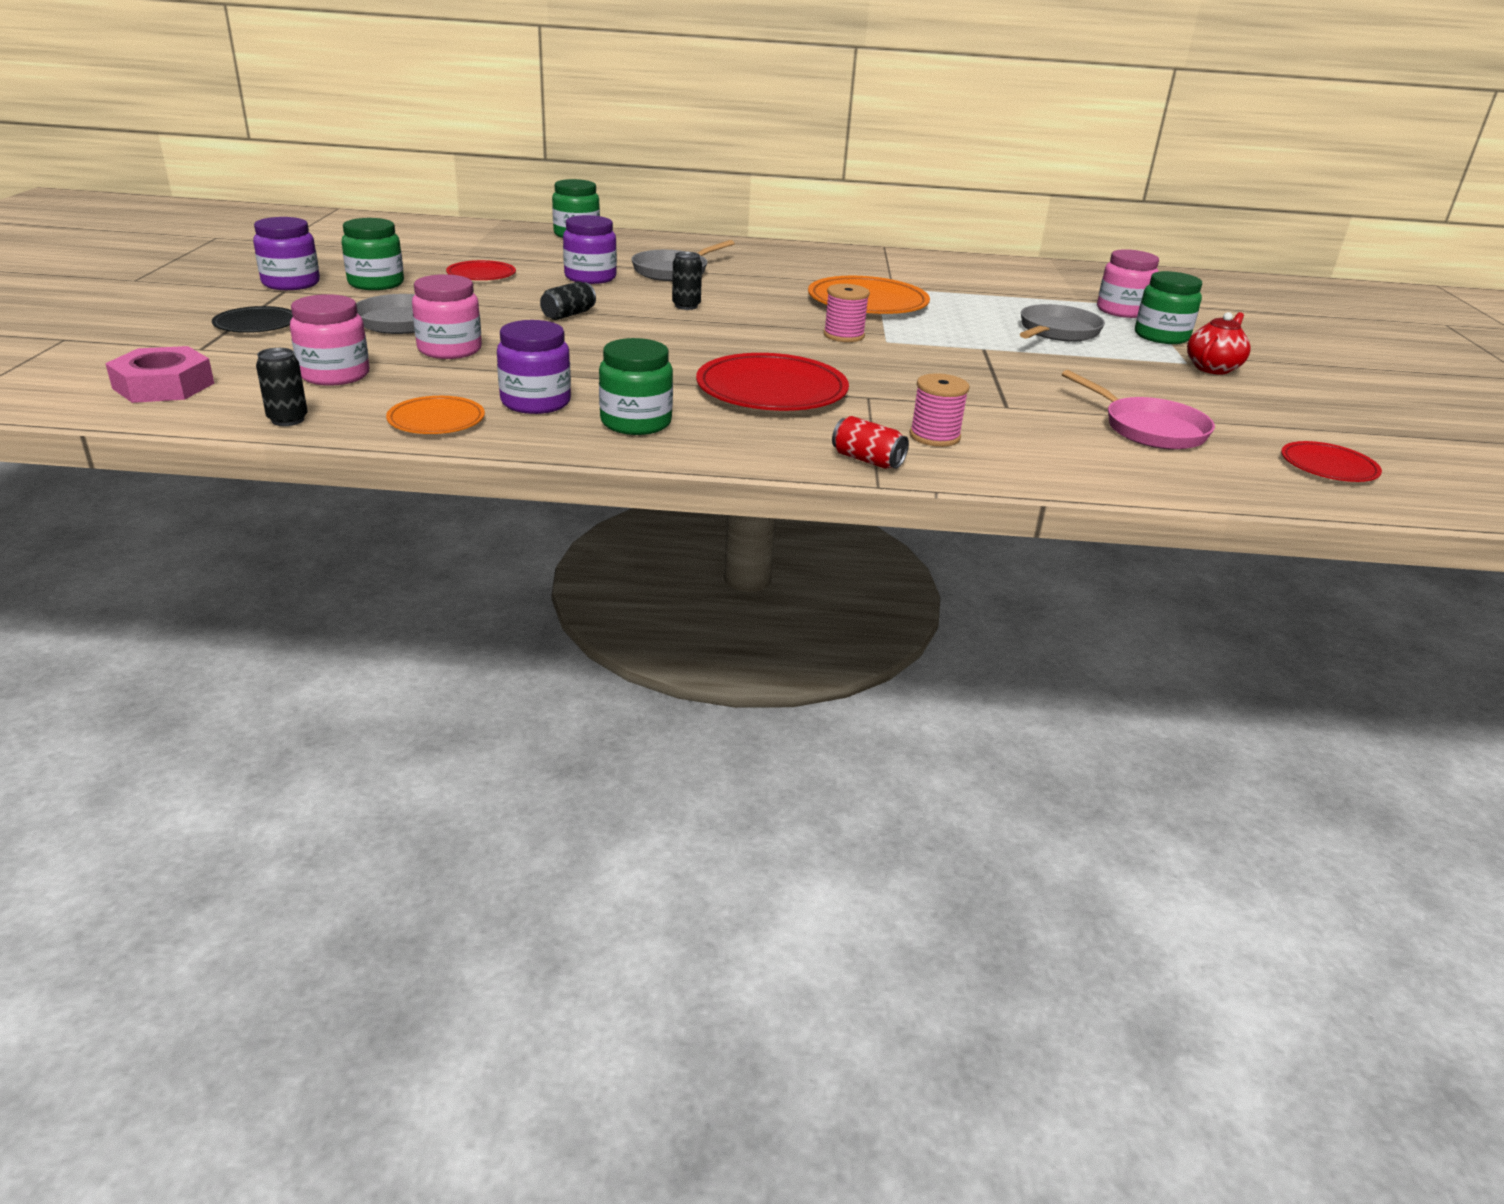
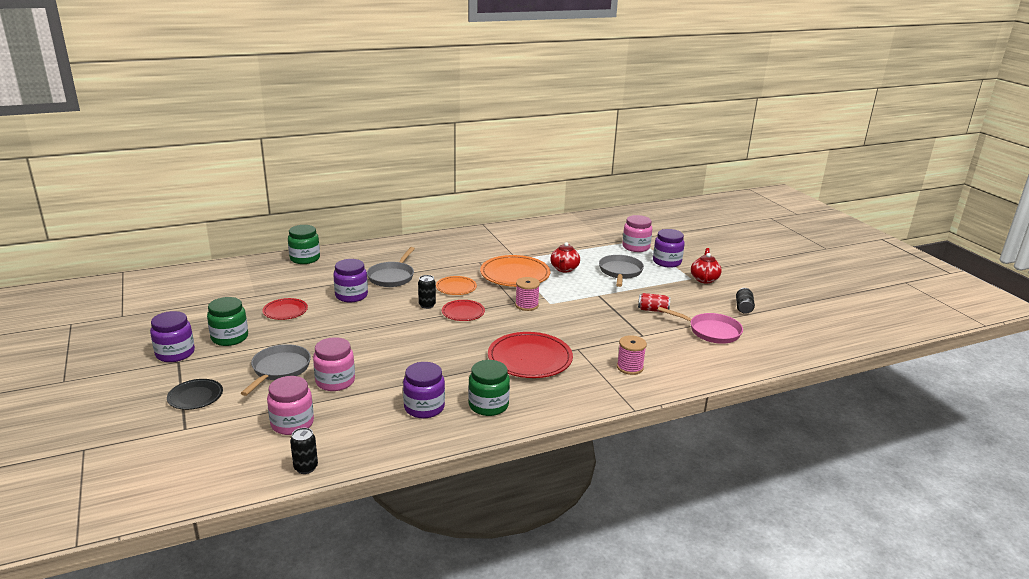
camera: 25 degrees left, 5 degrees down
pink nut [105,346,214,403] -> none
orange plate [386,396,485,434] -> orange plate moved to [436,276,477,295]
black can [540,282,596,320] -> black can moved to [736,288,755,314]
red can [832,416,909,469] -> red can moved to [638,293,670,312]
green jar [1135,271,1202,344] -> purple jar [653,229,685,268]
red plate [1281,441,1382,482] -> red plate moved to [442,300,485,321]
none -> red teapot [550,242,580,273]

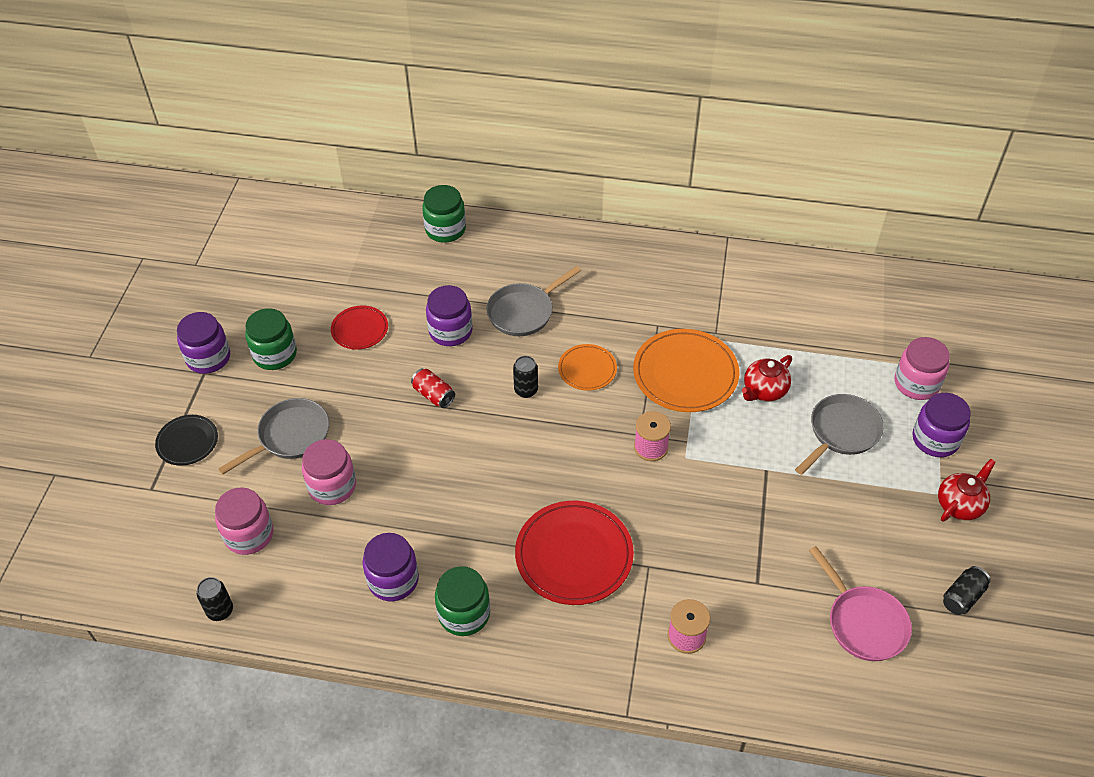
camera: 35 degrees right, 25 degrees up
red plate [442,300,485,321] -> none
red can [638,293,670,312] -> red can moved to [411,369,455,408]

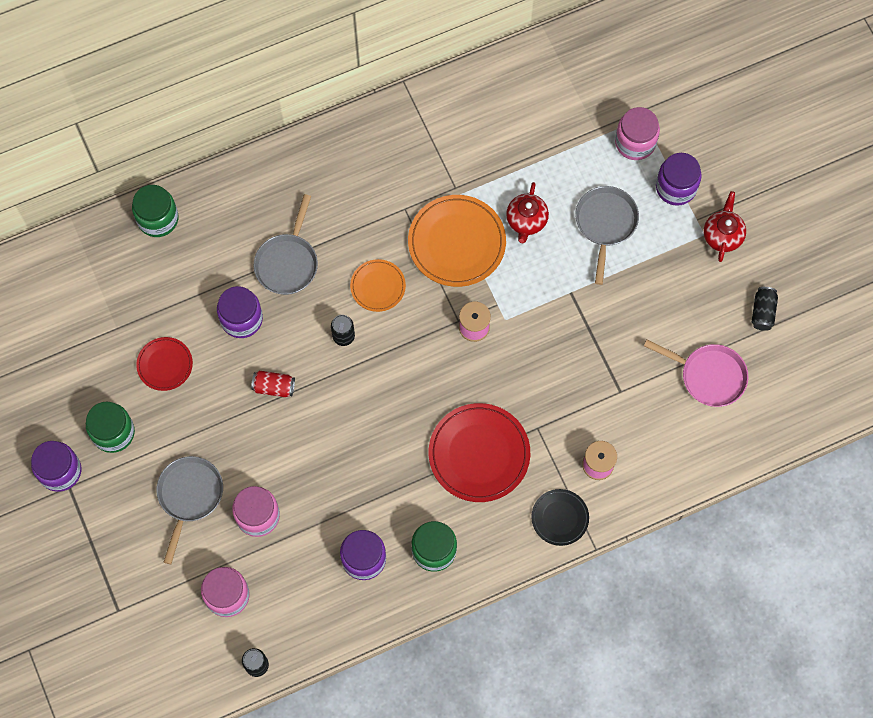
camera: 35 degrees left, 20 degrees up
black plate [155,415,218,466] -> black plate moved to [531,489,589,546]

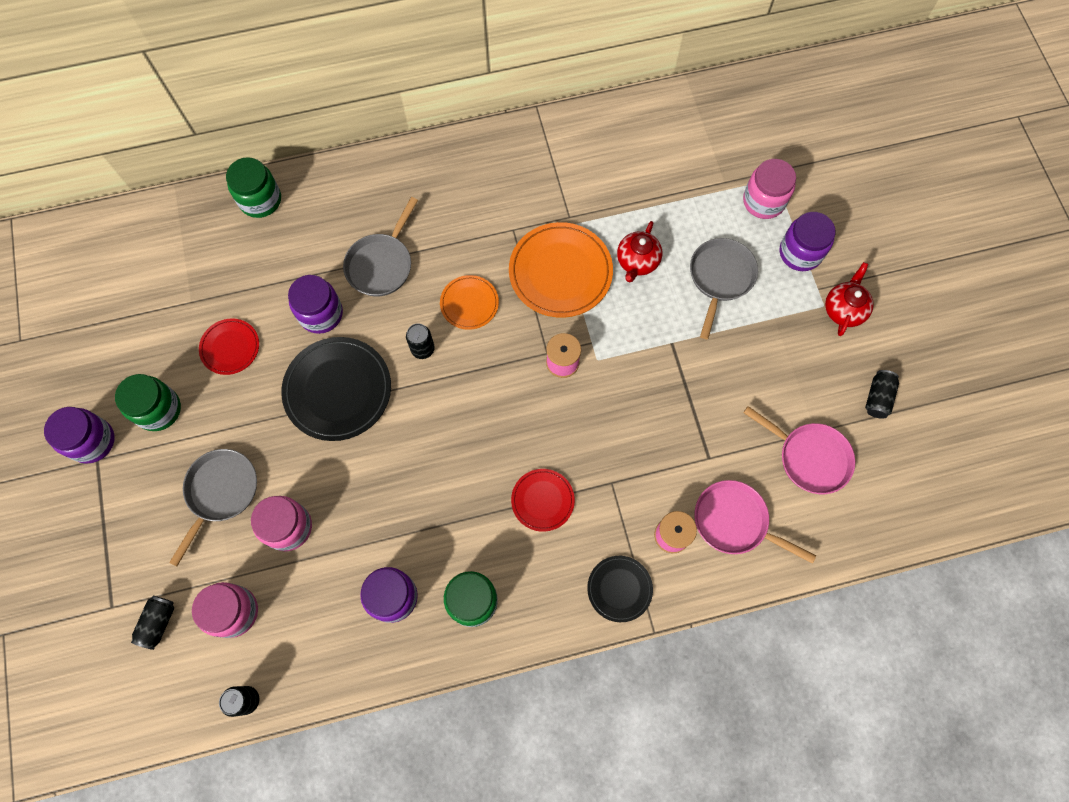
camera: 10 degrees right, 0 degrees up
red can [251,371,295,397] -> black plate [281,337,391,441]
red plate [429,403,530,502] -> red plate [511,469,575,532], size x0.56
none -> black can [131,596,174,650]
none -> pink pan [695,480,816,564]

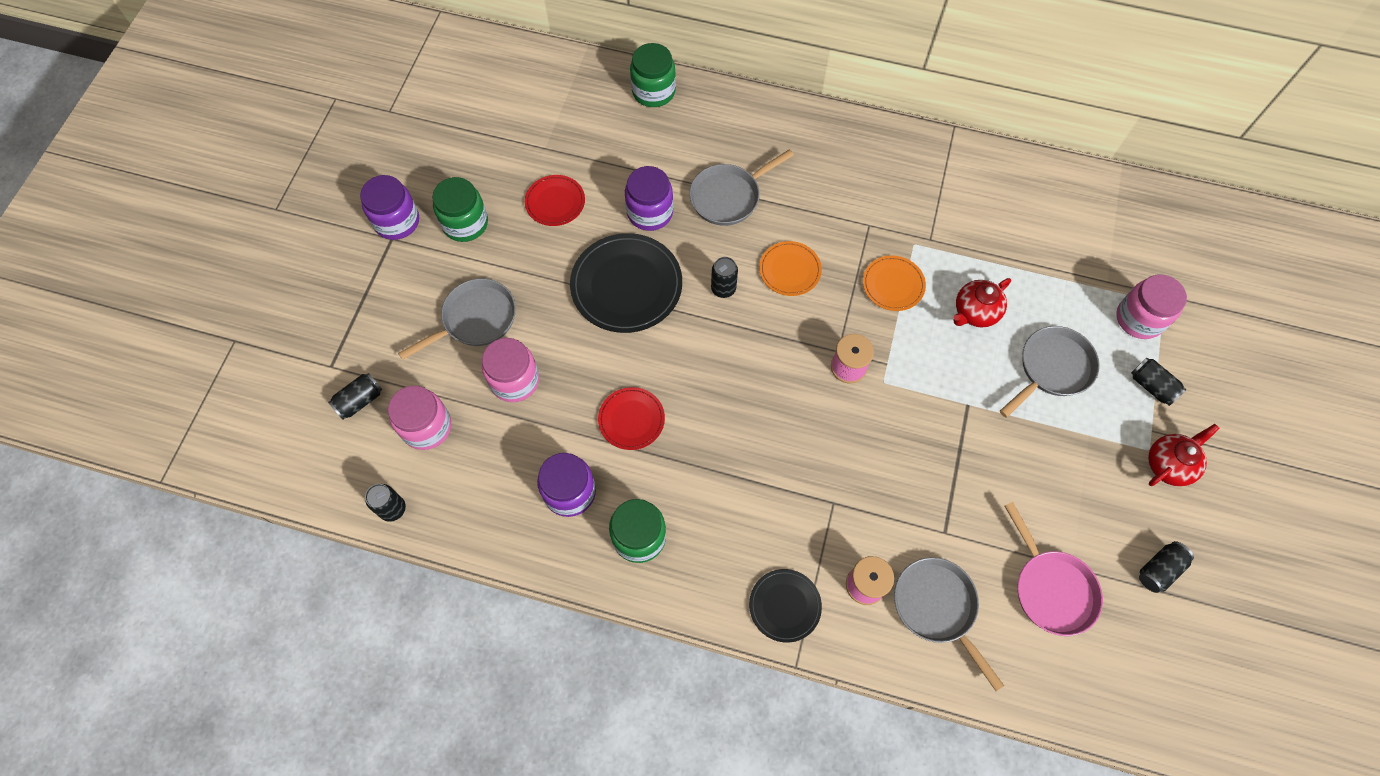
camera: 30 degrees right, 5 degrees down
orange plate [509,222,613,318] -> orange plate [863,255,926,311], size x0.56
red plate [511,469,575,532] -> red plate moved to [598,387,665,450]
pink pan [695,480,816,564] -> grey pan [894,557,1004,691]
purple jar [780,212,836,271] -> black can [1131,358,1186,406]

